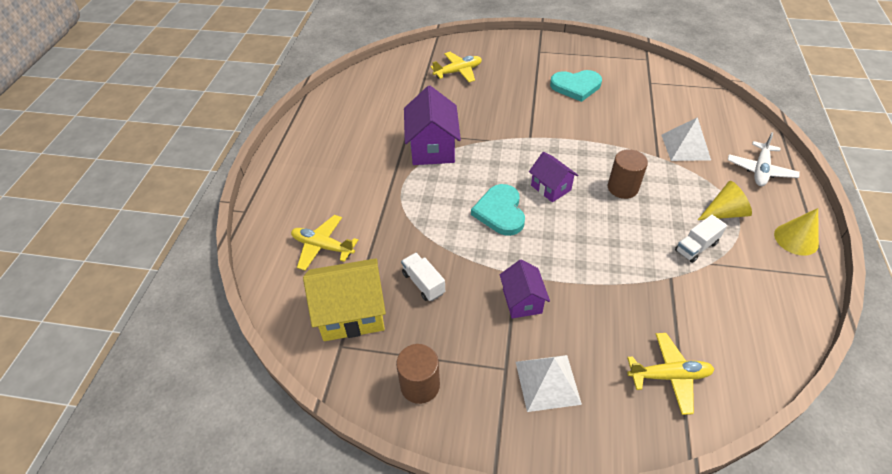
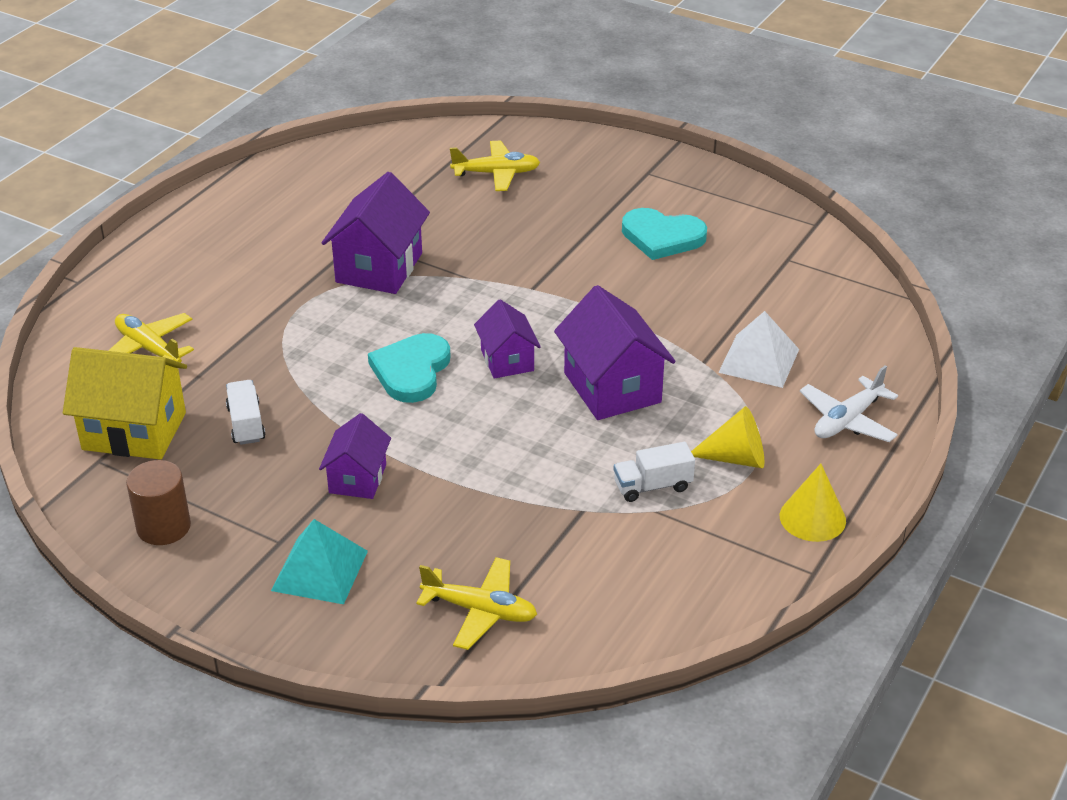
camera: 20 degrees right, 10 degrees down
white pyramid [516,355,582,412] -> turquoise pyramid [271,519,368,604]
brown cylinder [608,149,648,199] -> purple house [554,285,676,420]

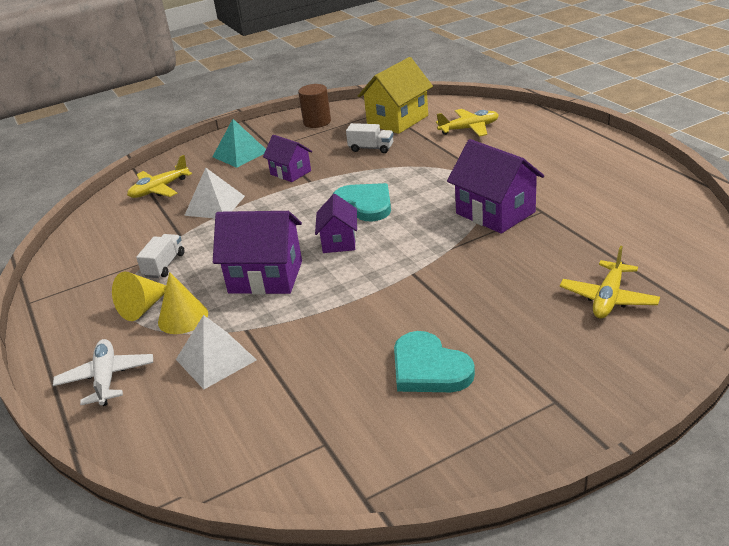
camera: 125 degrees right, 5 degrees down
purple house [474,299,541,379] -> purple house turned 75 degrees clockwise [315,194,357,253]
turquoise heart [622,208,707,260] -> turquoise heart turned 90 degrees counterclockwise [394,331,475,392]
yellow cone [780,464,846,542] -> yellow cone moved to [158,272,208,334]
none -> white pyramid [184,168,245,219]

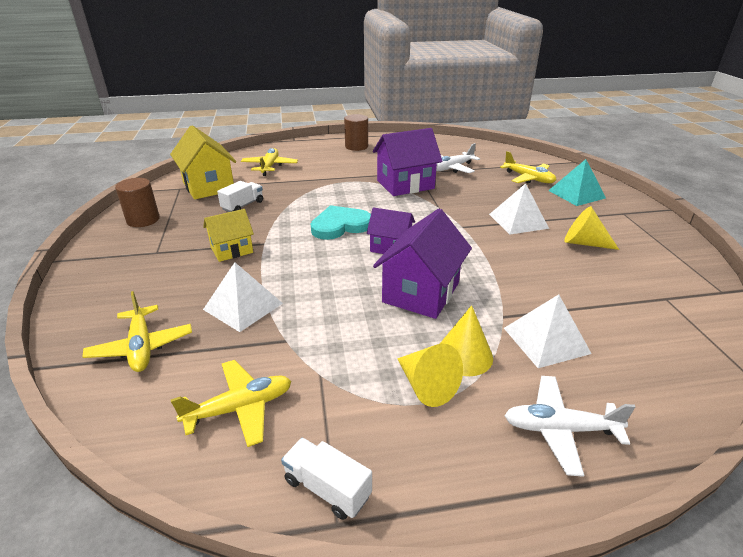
camera: 75 degrees left, 0 degrees up
white truck [136,234,184,278] -> white truck moved to [281,438,372,520]
turquoise pyramid [213,119,266,168] -> turquoise pyramid moved to [548,159,606,206]
purple house [263,135,312,182] -> yellow house [203,209,254,262]
turquoise heart [394,331,475,392] -> yellow cone [564,206,619,250]
none -> yellow plane [171,360,291,447]
none -> brown cylinder [344,114,368,151]
none -> white plane [436,143,480,173]
none -> white pyramid [489,183,549,234]

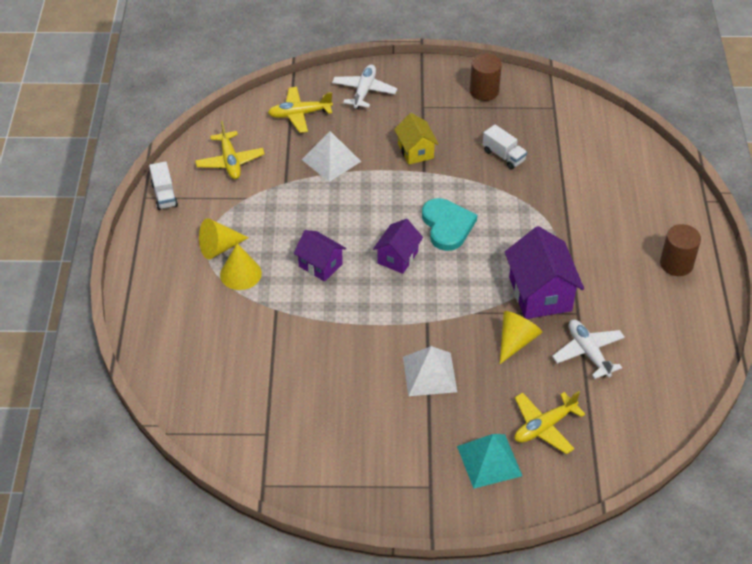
camera: 100 degrees right, 15 degrees up
yellow house [170,125,236,199] -> none
yellow plane [241,148,298,176] -> none
white truck [281,438,372,520] -> white truck turned 120 degrees clockwise [149,161,178,210]
purple house [373,209,472,319] -> purple house [294,230,346,282], size x0.61
white pyramid [504,294,592,368] -> none
white plane [504,376,635,477] -> white plane moved to [332,64,397,109]
yellow cone [564,206,619,250] -> yellow cone moved to [500,311,542,364]

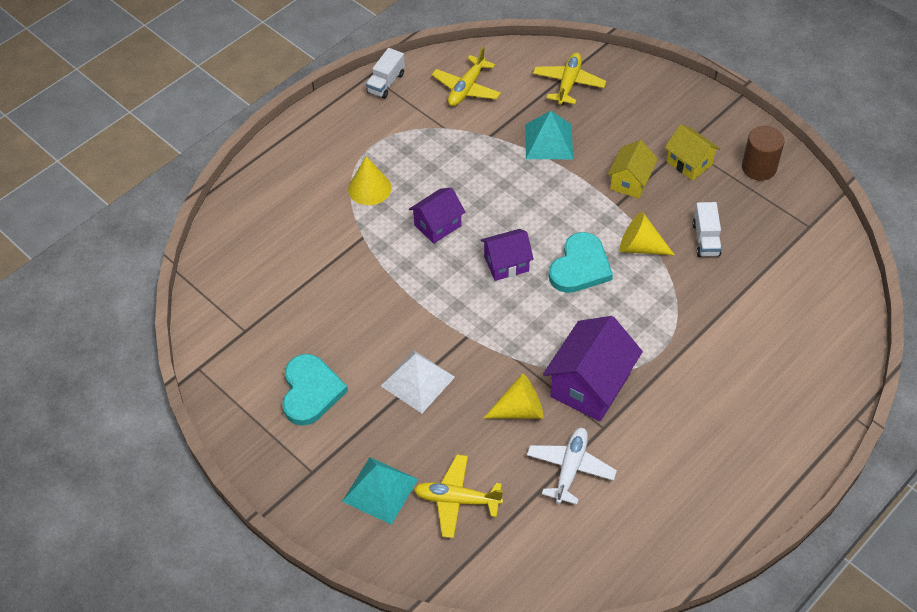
camera: 45 degrees right, 5 degrees up
yellow cone [199,218,249,260] -> yellow cone moved to [620,212,675,255]
yellow plane [268,87,333,133] -> yellow plane turned 75 degrees clockwise [533,52,606,105]
purple house [294,230,346,282] -> purple house turned 60 degrees clockwise [409,188,465,244]
white pyramid [301,131,361,182] -> turquoise pyramid [525,111,573,159]
white plane [332,64,397,109] -> none
brown cylinder [660,224,701,276] -> none
none -> turquoise heart [282,354,348,426]
none -> yellow house [665,124,720,181]

